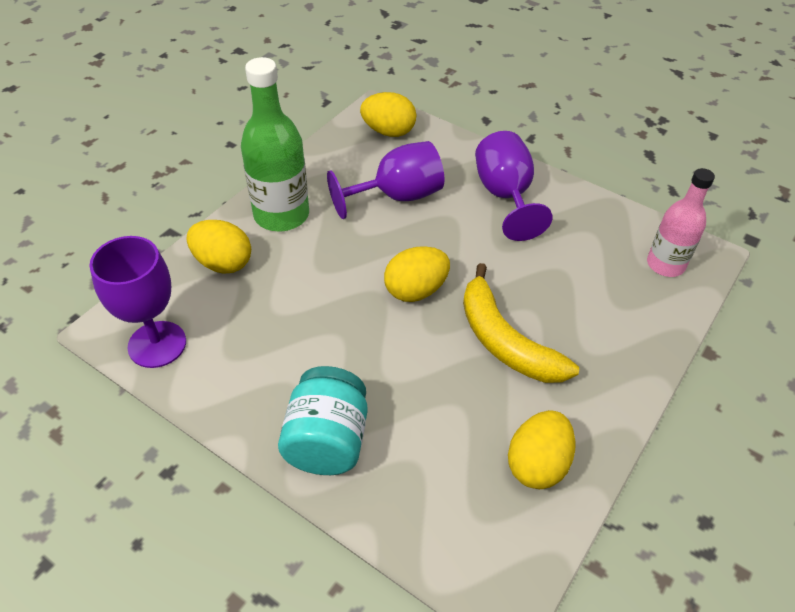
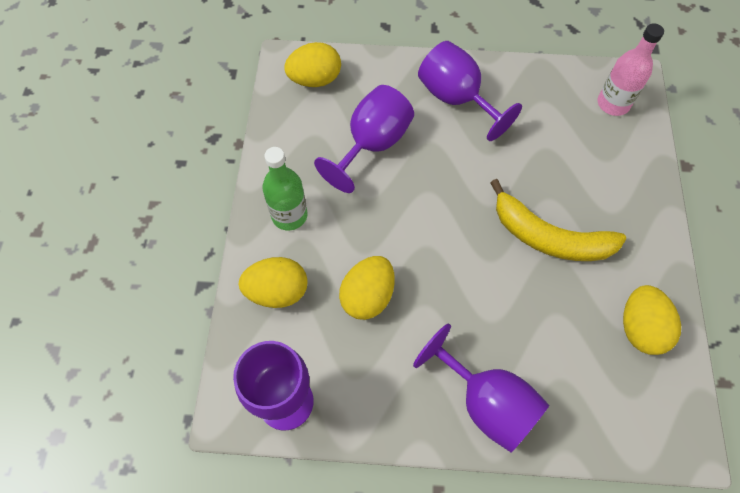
camera: 30 degrees left, 15 degrees up
green bottle [241,57,309,232] -> green bottle [262,147,308,231], size x0.66
turquoise jar [278,366,367,475] -> purple goblet [413,324,549,452]
yellow egg [384,246,450,302] -> yellow egg moved to [339,256,395,320]

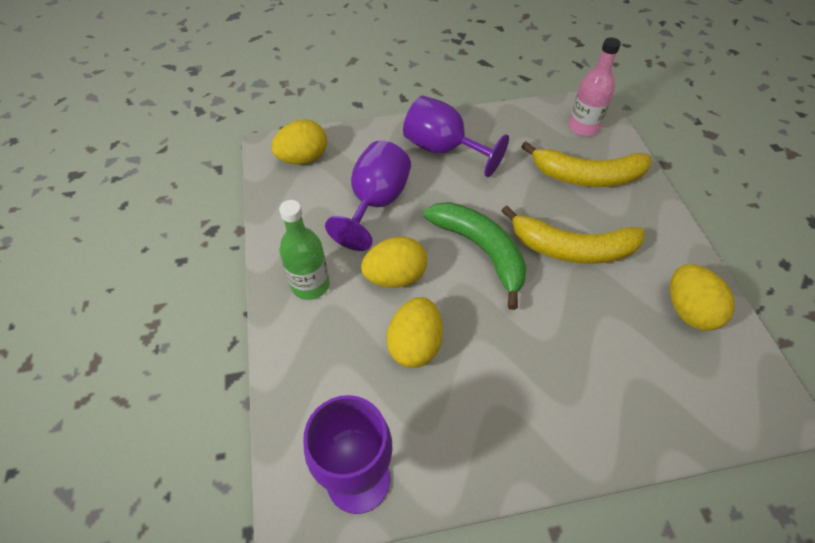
camera: 15 degrees left, 10 degrees down
yellow egg [239,257,308,308] -> yellow egg moved to [361,237,427,288]
purple goblet [413,324,549,452] -> none
none -> green banana [423,202,527,310]
none -> yellow banana [521,141,651,187]

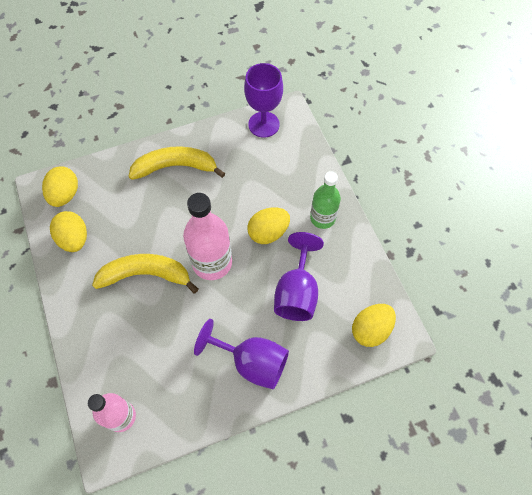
camera: 170 degrees right, 10 degrees up
yellow egg [386,297,443,368] -> yellow egg moved to [42,166,78,207]
green banana [423,202,527,310] -> pink bottle [183,193,232,280]
yellow banana [521,141,651,187] -> yellow banana moved to [129,146,226,180]

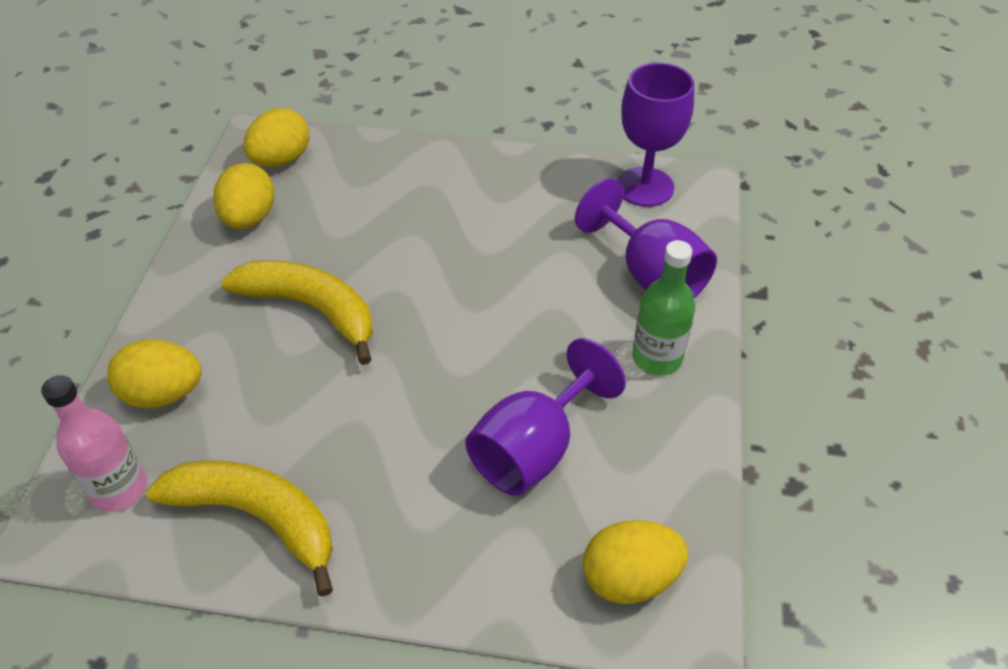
camera: 30 degrees right, 15 degrees down
yellow banana [129,146,226,180] -> yellow banana moved to [146,460,333,597]
pink bottle [183,193,232,280] -> none
purple goblet [194,319,289,389] -> purple goblet moved to [575,178,717,298]
yellow egg [247,207,290,244] -> yellow egg moved to [107,339,202,408]

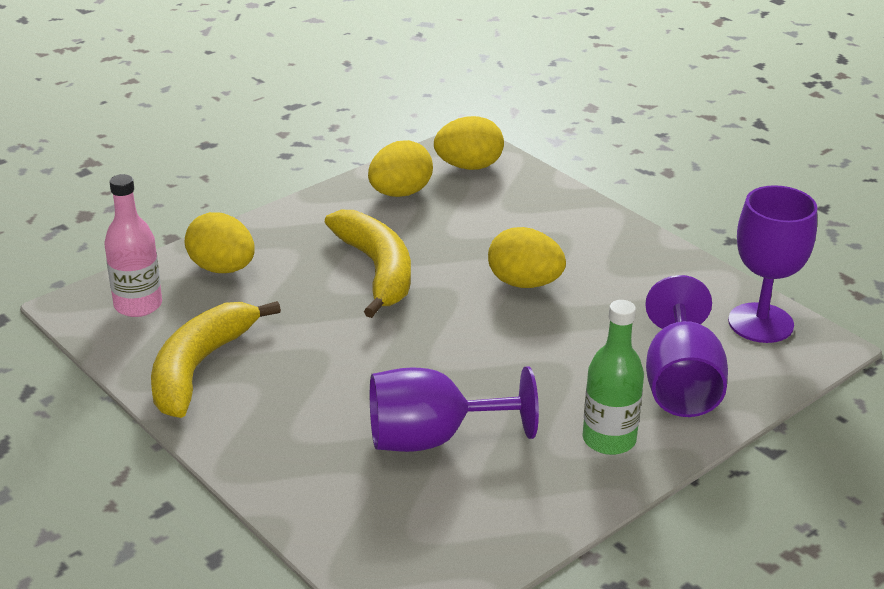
camera: 40 degrees right, 15 degrees down
yellow banana [146,460,333,597] -> yellow banana turned 135 degrees counterclockwise [151,301,281,418]
yellow egg [583,520,688,604] -> yellow egg moved to [488,227,566,288]

